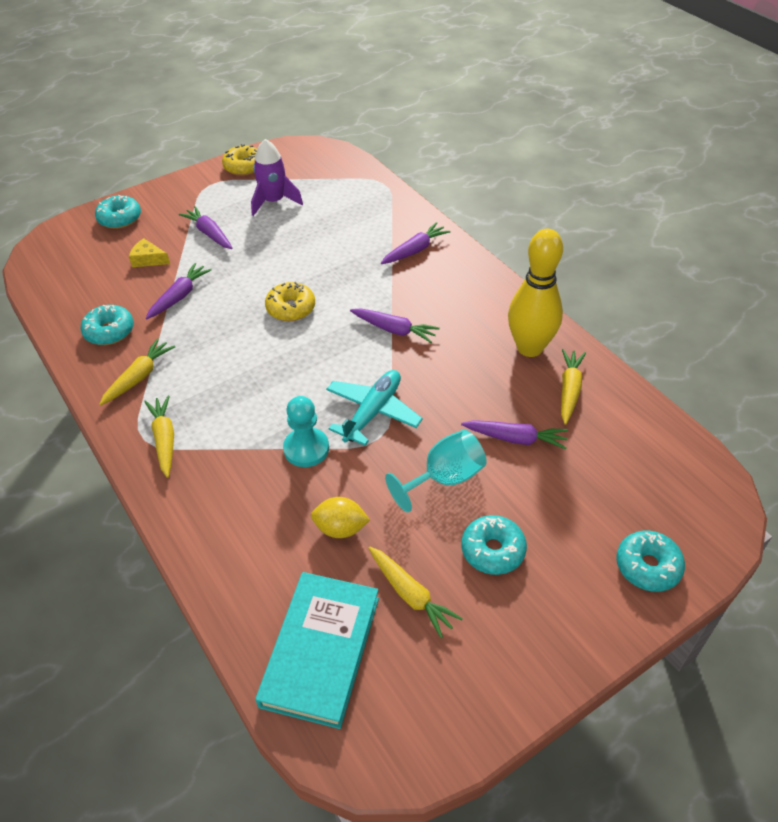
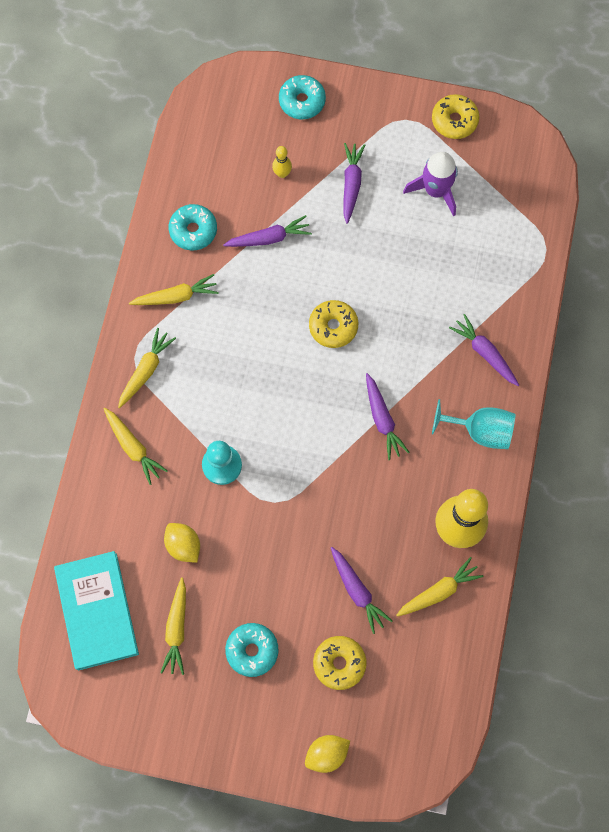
camera: 45 degrees right, 25 degrees up
yellow cheese [129,238,170,267] -> yellow bowling pin [272,146,292,178]
turquoise book [255,572,379,729] -> turquoise book turned 75 degrees counterclockwise [54,551,139,670]
turquoise plane [326,370,423,446] -> none
purple carrot [381,222,450,264] -> purple carrot turned 135 degrees counterclockwise [449,314,519,386]
turquoise goblet [385,430,487,512] -> turquoise goblet moved to [432,399,515,449]
turquoise donut [616,531,685,592] -> yellow lemon [305,735,350,773]
none -> yellow carrot [104,408,168,485]
none -> yellow donut [313,636,366,690]

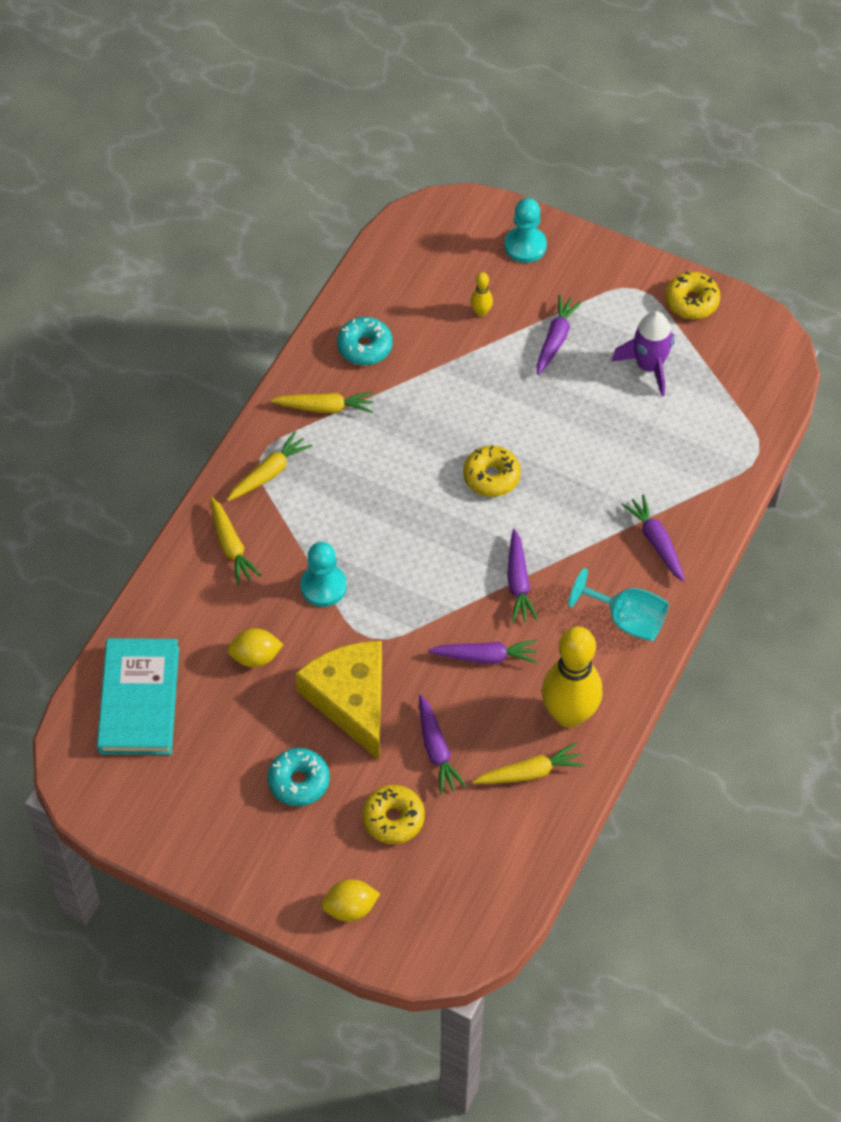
camera: 15 degrees right, 15 degrees down
yellow carrot [160,577,186,675] -> none
yellow lemon [164,523,200,563] -> yellow lemon turned 75 degrees counterclockwise [227,628,284,667]
purple carrot [223,215,312,247] -> purple carrot moved to [428,640,538,663]
turquoise donut [279,75,326,119] -> turquoise pawn [504,198,547,263]
none -> yellow cheese [295,641,382,760]

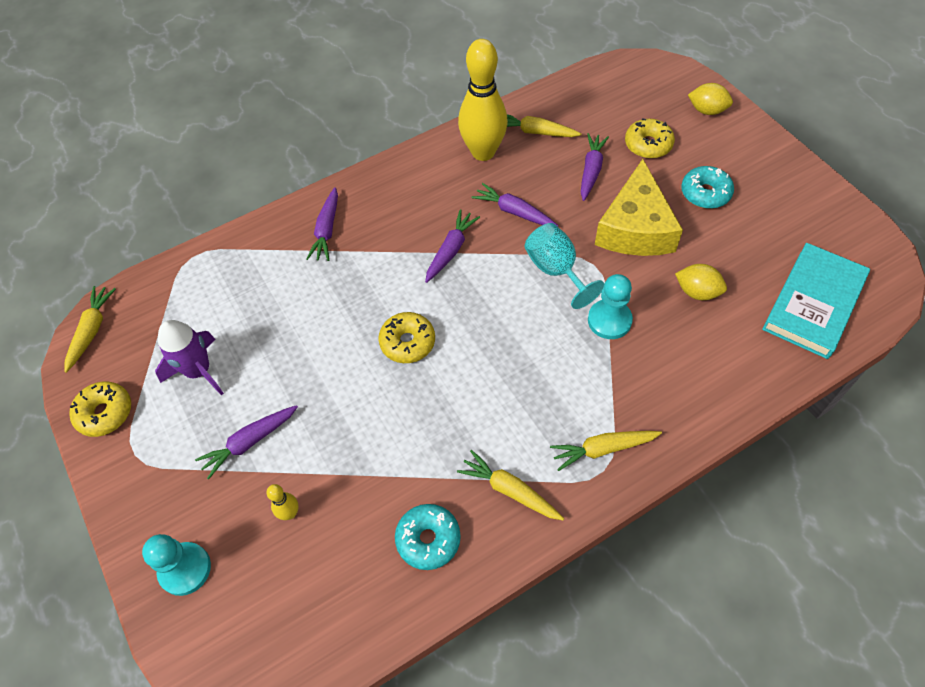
camera: 145 degrees left, 0 degrees up
yellow carrot [210,497,262,585] -> yellow carrot moved to [65,286,116,373]
turquoise goblet [568,568,669,641] -> turquoise goblet moved to [525,223,604,309]

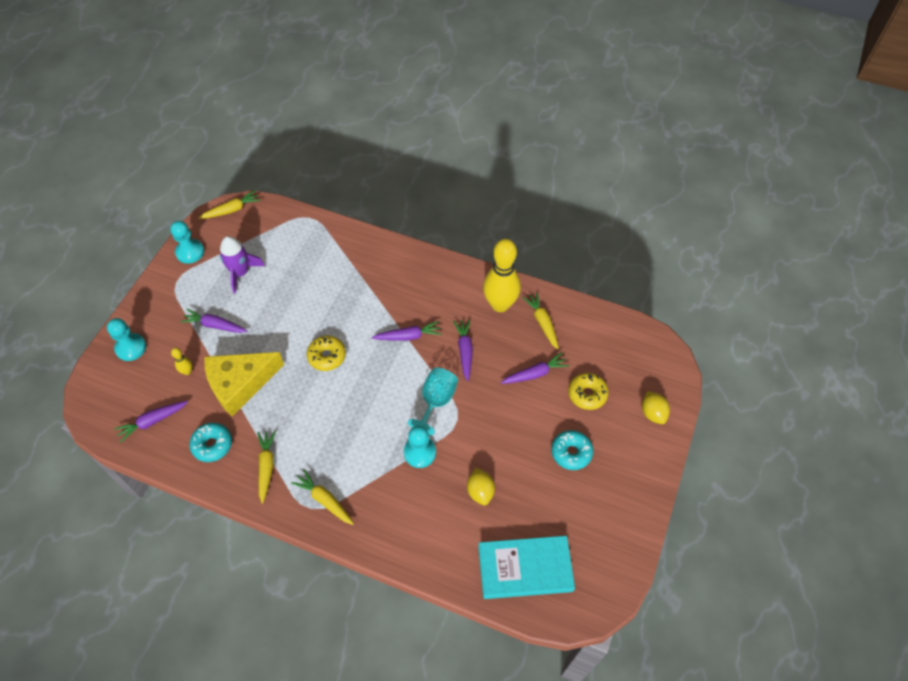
camera: 50 degrees right, 0 degrees up
yellow donut [69,381,131,437] -> turquoise pawn [170,221,204,264]
purple carrot [306,187,338,261] -> purple carrot moved to [114,401,188,443]
yellow cheese [595,159,683,256] -> yellow cheese moved to [205,352,284,416]

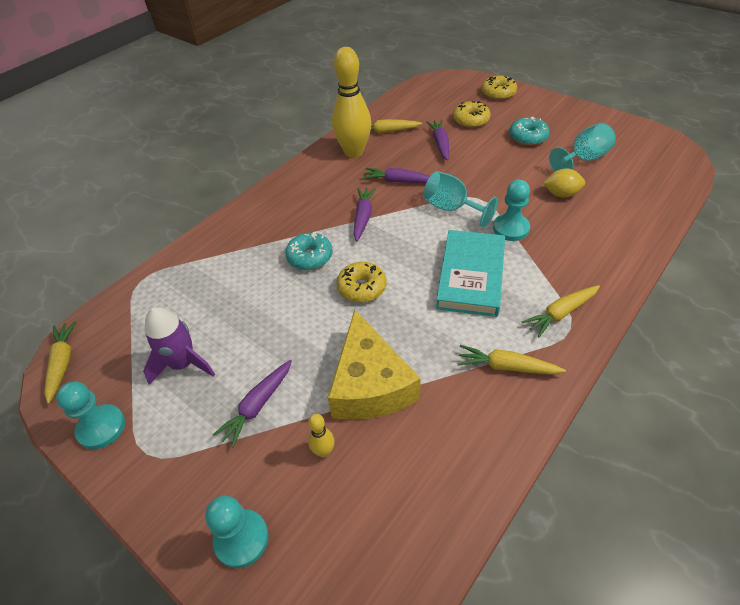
camera: 70 degrees left, 10 degrees down
purple carrot [114,401,188,443] -> none
turquoise donut [189,423,232,462] -> turquoise donut moved to [285,233,332,270]
turquoise book [478,536,575,599] -> turquoise book moved to [436,230,505,317]
yellow lemon [642,391,670,424] -> yellow donut [482,76,517,100]
none -> turquoise goblet [549,123,616,172]

